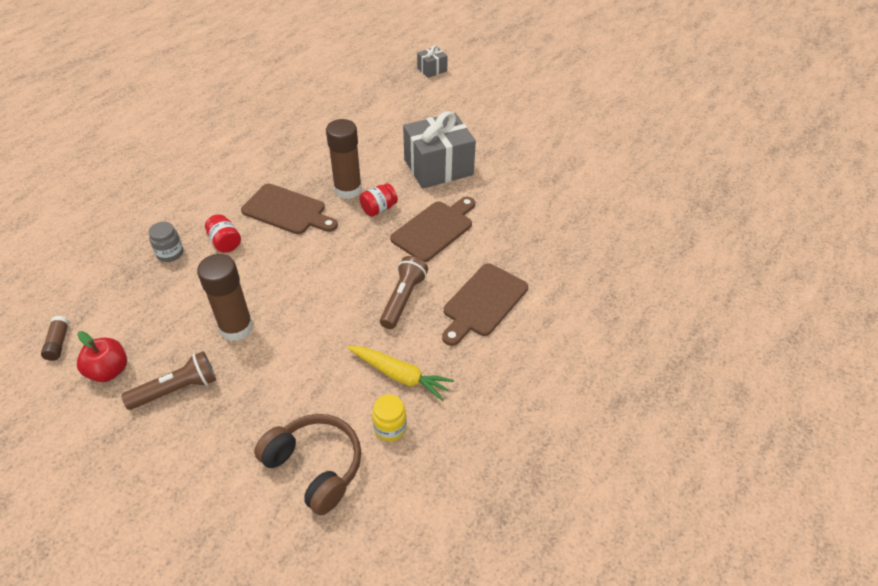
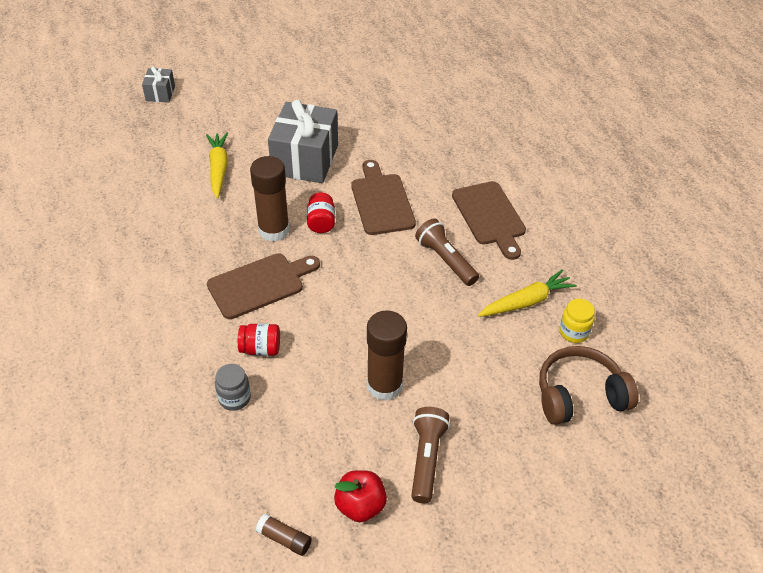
camera: 55 degrees left, 0 degrees up
none -> yellow carrot [206,133,228,198]

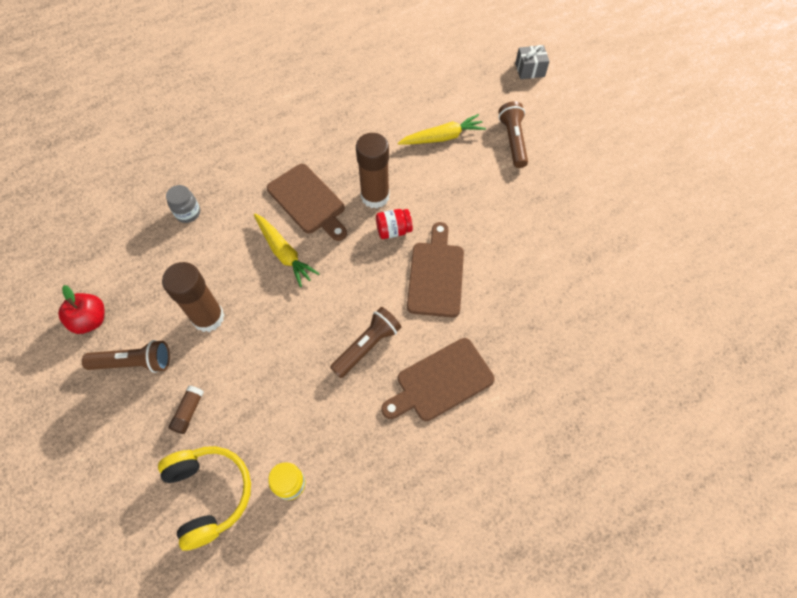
camera: 80 degrees right, 15 degrees up
red jar [238,324,280,356] -> none
brown glue stick [256,514,312,556] -> brown glue stick moved to [168,385,204,434]
grey gift [268,100,338,183] -> none
brown cutting board [351,160,416,235] -> brown cutting board turned 60 degrees counterclockwise [407,222,464,318]
yellow carrot [478,269,577,317] -> yellow carrot moved to [254,213,319,287]
brown headphones [539,346,639,425] -> yellow headphones [158,446,251,551]
none -> brown flashlight [498,101,528,168]

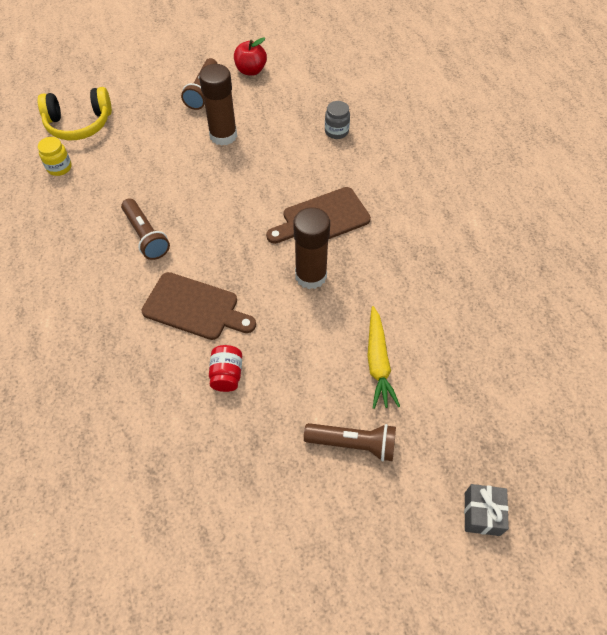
camera: 105 degrees right, 5 degrees down
brown glue stick [168,385,204,434] -> none
yellow carrot [254,213,319,287] -> none
red jar [376,209,413,239] -> red jar moved to [209,345,242,392]
brown cutting board [381,338,495,421] -> none

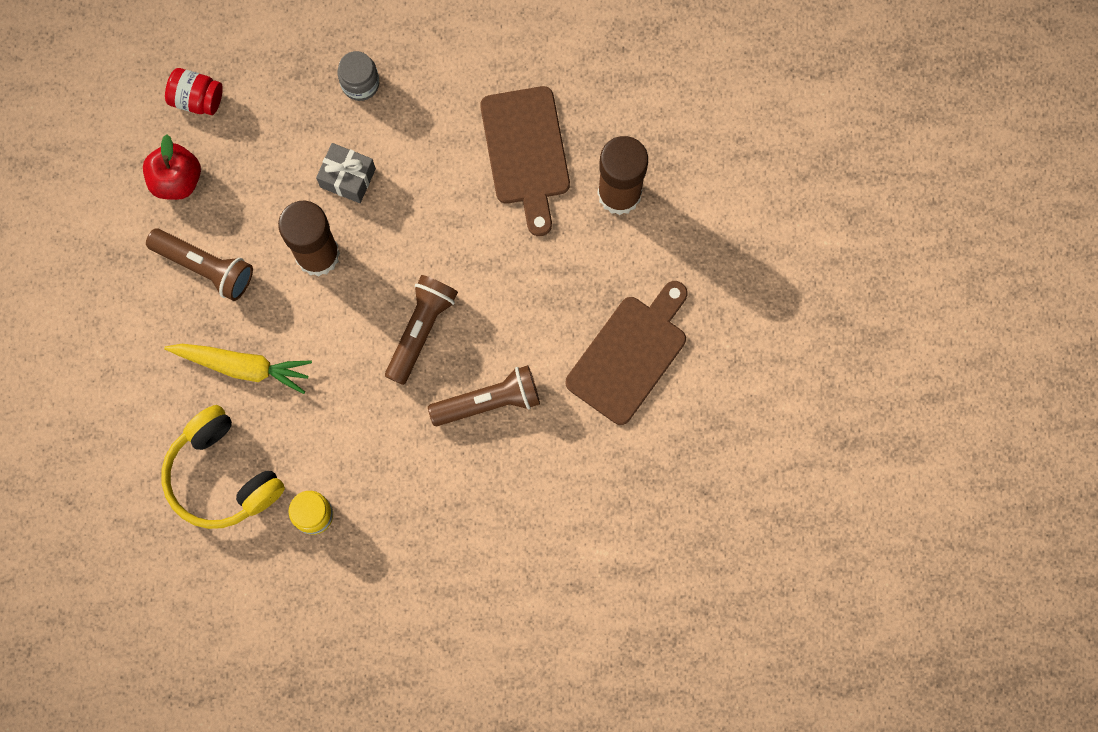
camera: 75 degrees left, 20 degrees up
yellow headphones [38,87,112,140] -> yellow headphones turned 135 degrees clockwise [161,405,285,529]
red jar [209,345,242,392] -> red jar moved to [165,68,223,115]
brown flashlight [304,423,396,462] -> brown flashlight moved to [385,275,458,385]
yellow carrot [367,306,400,409] -> yellow carrot moved to [164,344,312,394]
grey gift [464,484,509,536] -> grey gift moved to [316,143,376,203]

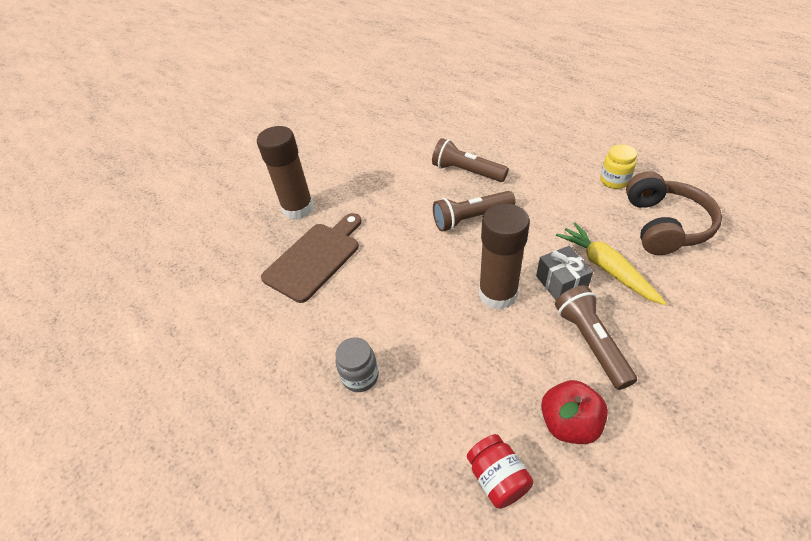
camera: 130 degrees left, 30 degrees down
yellow headphones [161,405,285,529] -> brown headphones [626,171,722,255]
grey gift [316,143,376,203] -> grey gift moved to [536,246,593,300]
brown cutting board [566,281,688,425] -> none

